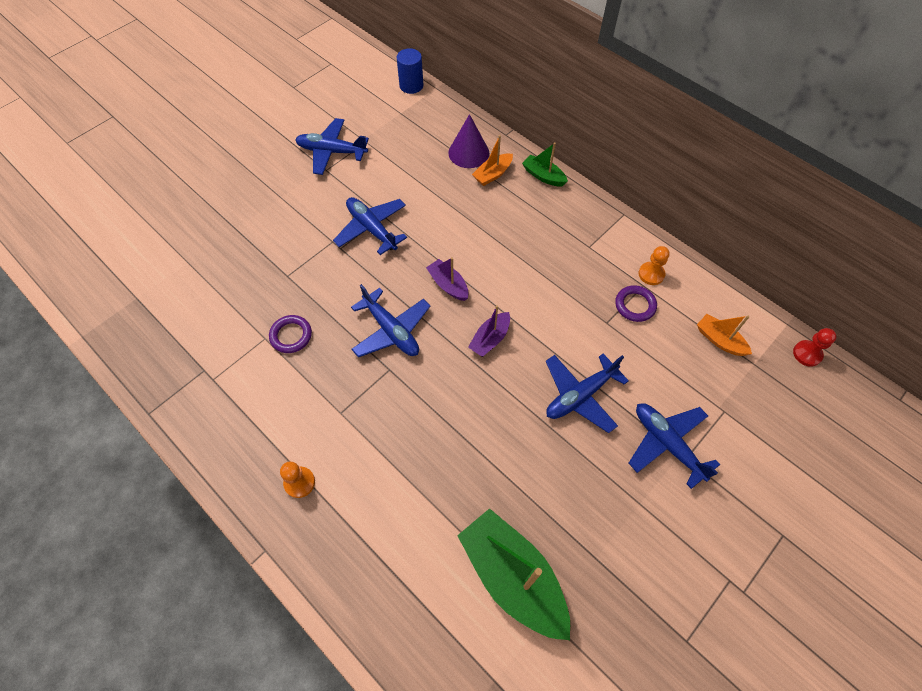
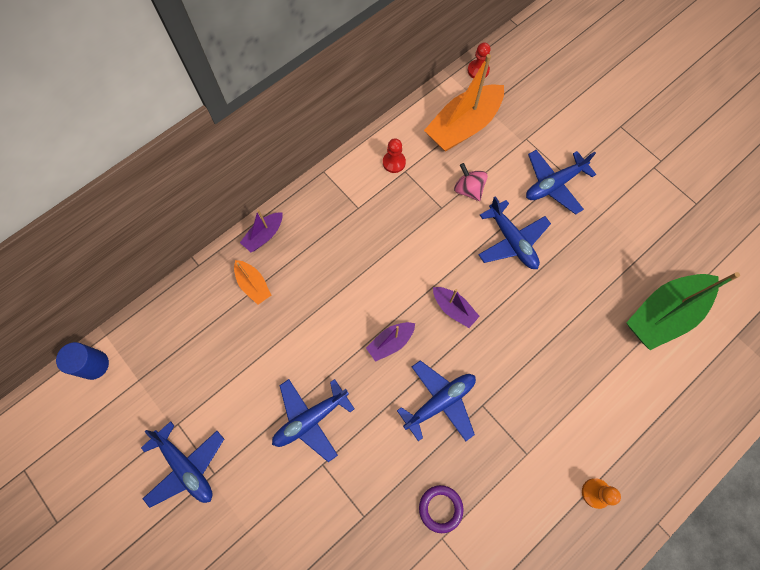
camera: 85 degrees left, 10 degrees up
blue plane [295,118,369,175] -> blue plane turned 60 degrees counterclockwise [141,421,224,508]
purple cone [448,114,489,168] -> none
green boat [522,143,568,186] -> purple boat [240,209,282,252]
purple ring [615,285,657,322] -> none
orange pawn [639,246,670,285] -> red pawn [383,138,406,173]
orange boat [697,314,752,356] -> orange boat [424,54,504,152], size x2.00
none -> pink spinning top [454,163,488,201]

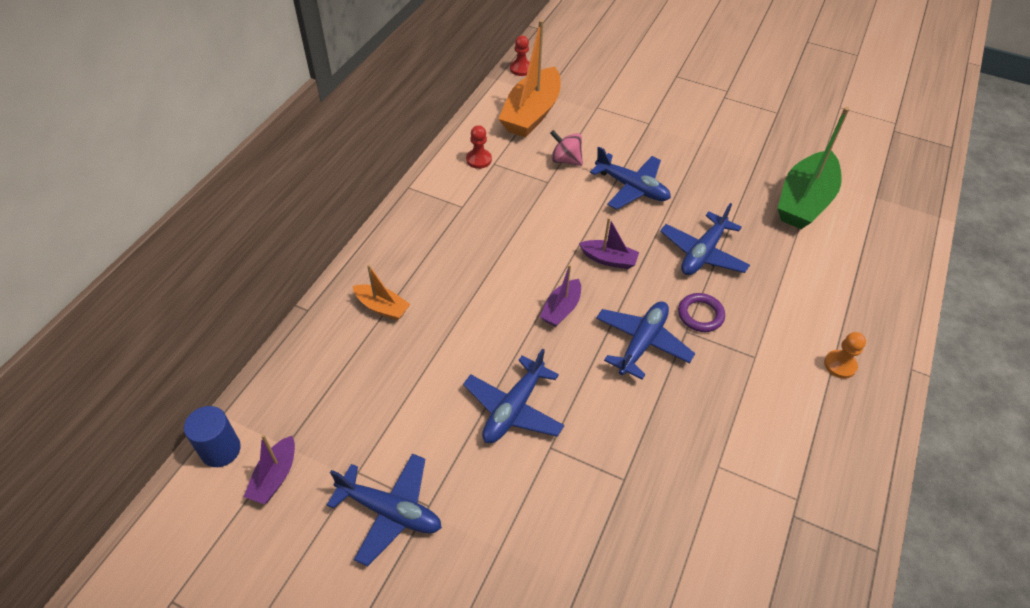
camera: 25 degrees left, 20 degrees down
purple boat [240,209,282,252] -> purple boat moved to [244,434,295,504]
purple ring [419,485,463,533] -> purple ring moved to [678,293,725,332]
blue plane [526,150,596,215] -> blue plane moved to [660,203,750,275]

